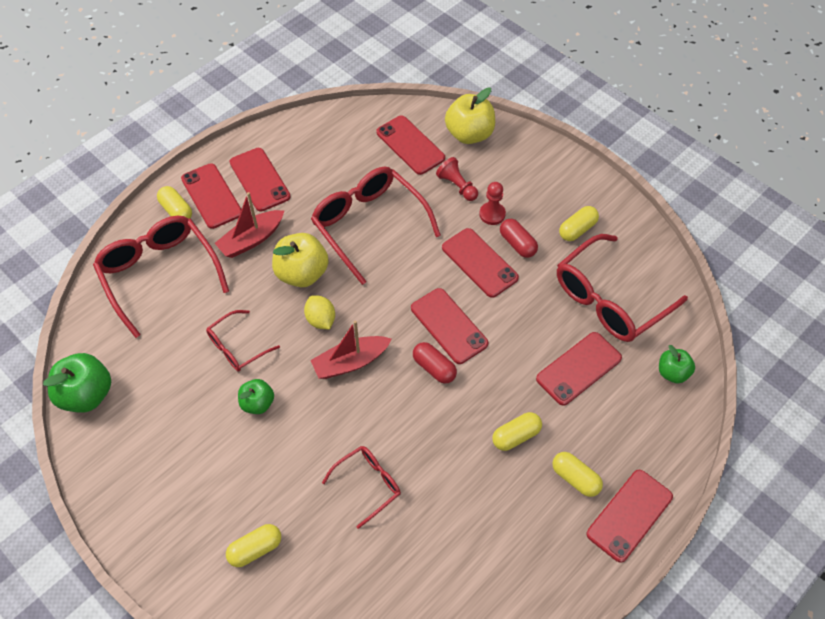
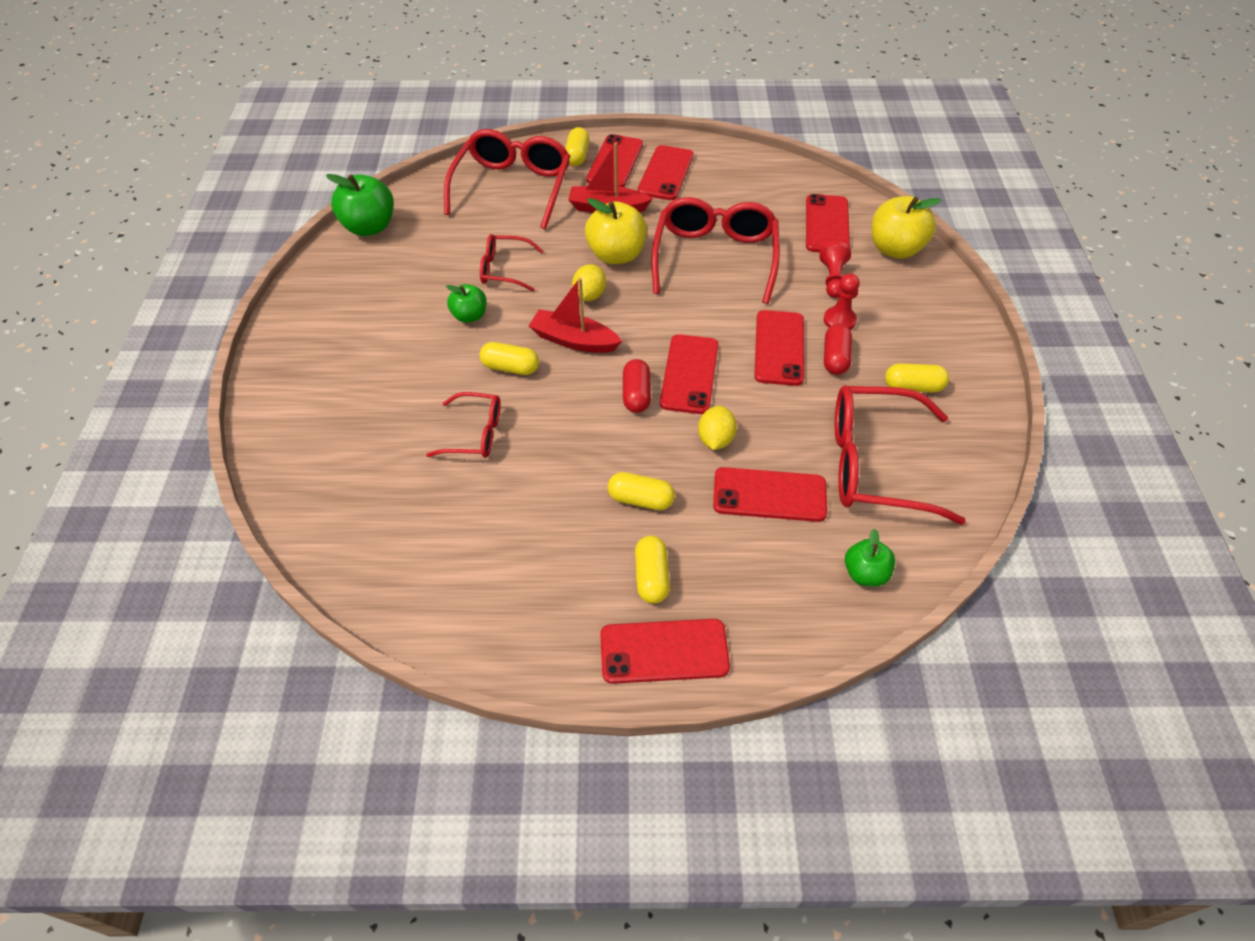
camera: 45 degrees right, 5 degrees down
yellow capsule [226,524,281,567] -> yellow capsule moved to [480,342,539,375]
none -> yellow lemon [698,406,737,450]

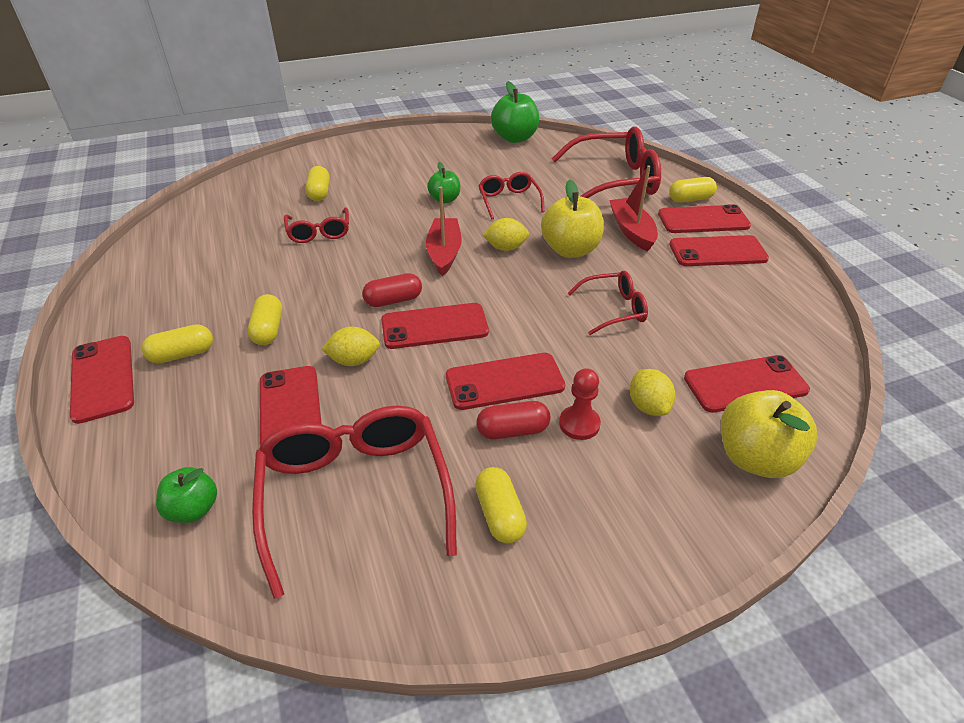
camera: 70 degrees right, 10 degrees down
yellow capsule [480,342,539,375] -> yellow capsule moved to [305,166,330,201]
red glasses [651,197,780,304] -> red glasses [568,271,648,335], size x0.54
red pawn [819,242,851,298] -> yellow lemon [630,369,675,416]

